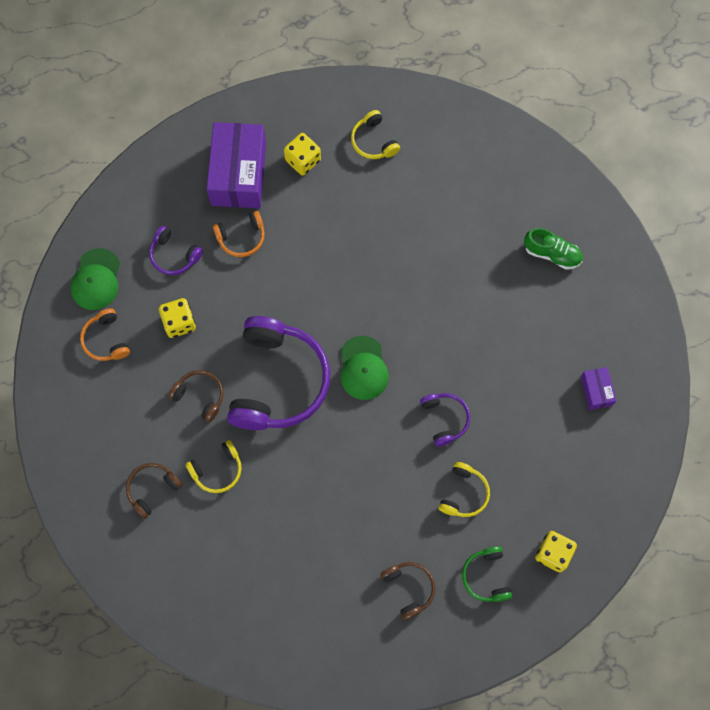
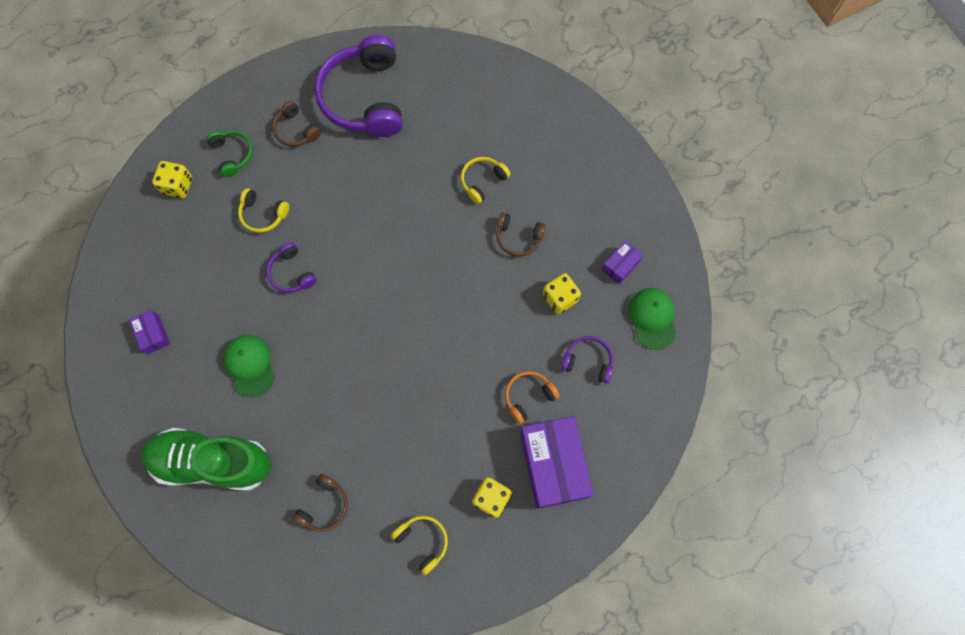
camera: 165 degrees right, 0 degrees up
orange headphones [80,308,130,361] -> purple box [602,241,643,284]
brown headphones [126,463,183,519] -> brown headphones moved to [292,474,348,532]
purple headphones [227,316,330,430] -> purple headphones moved to [315,35,403,137]
green cap [341,336,389,400] -> green cap moved to [223,335,275,397]
yellow headphones [439,462,490,517] -> yellow headphones turned 75 degrees counterclockwise [238,188,289,233]
green shoe [524,228,583,270] -> green shoe [141,428,271,491], size x2.00

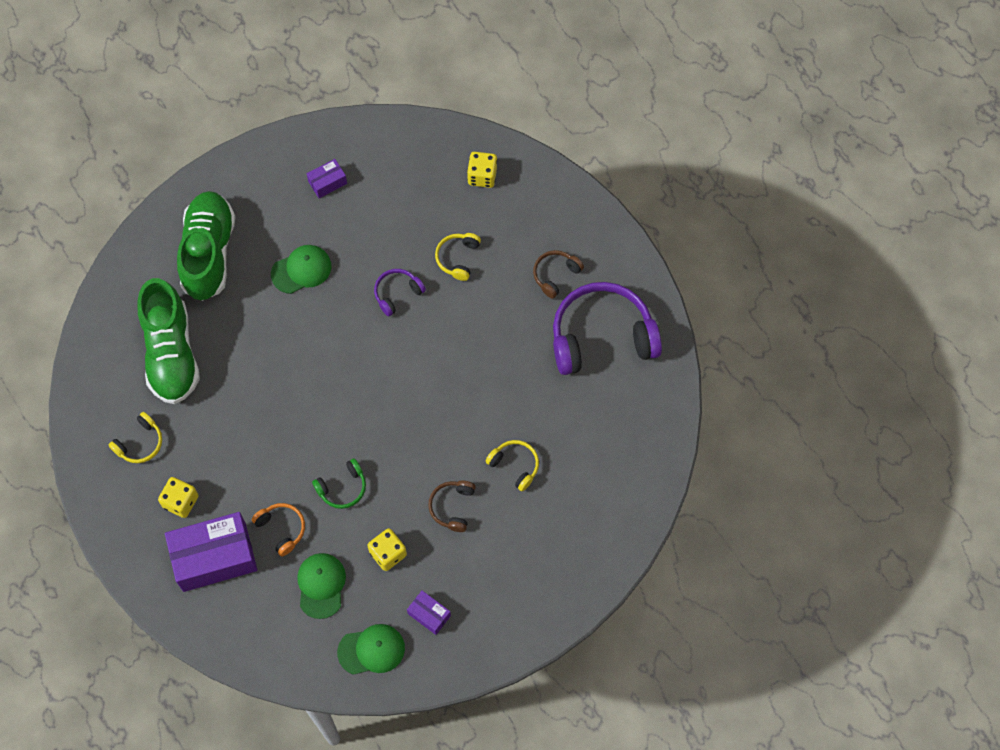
camera: 85 degrees right, 5 degrees down
green headphones [206,130,253,177] -> green headphones moved to [312,458,366,509]
brown headphones [292,474,348,532] -> green shoe [137,278,200,404]
purple headphones [561,336,613,384] -> green cap [297,553,346,619]

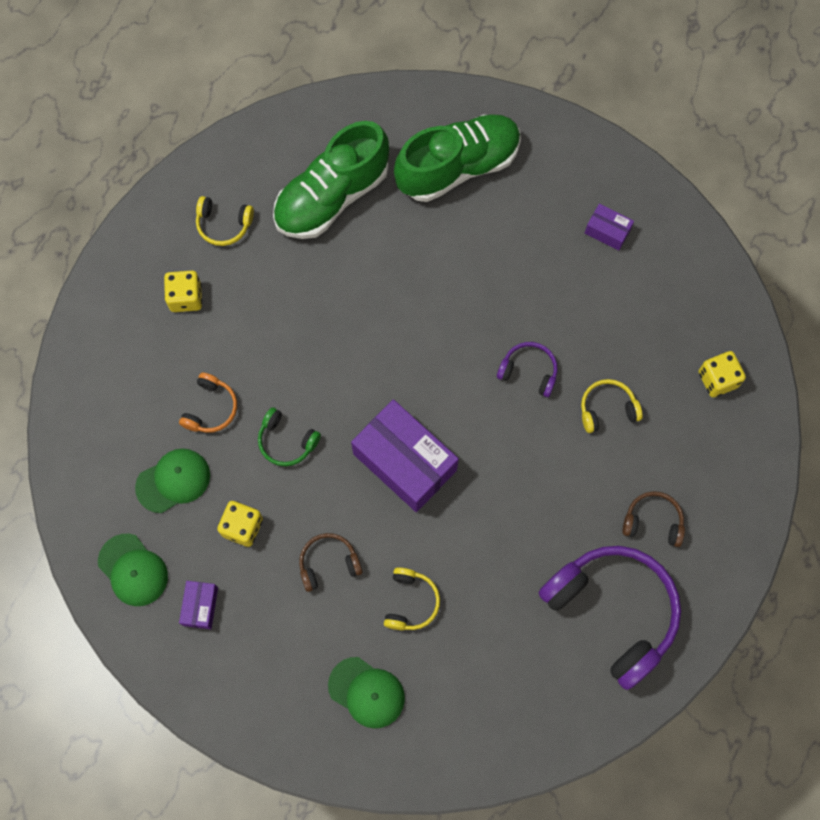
camera: 60 degrees right, 5 degrees up
purple box [165,512,257,592] -> purple box moved to [351,399,459,512]
green cap [271,245,331,294] -> green cap moved to [328,657,405,728]

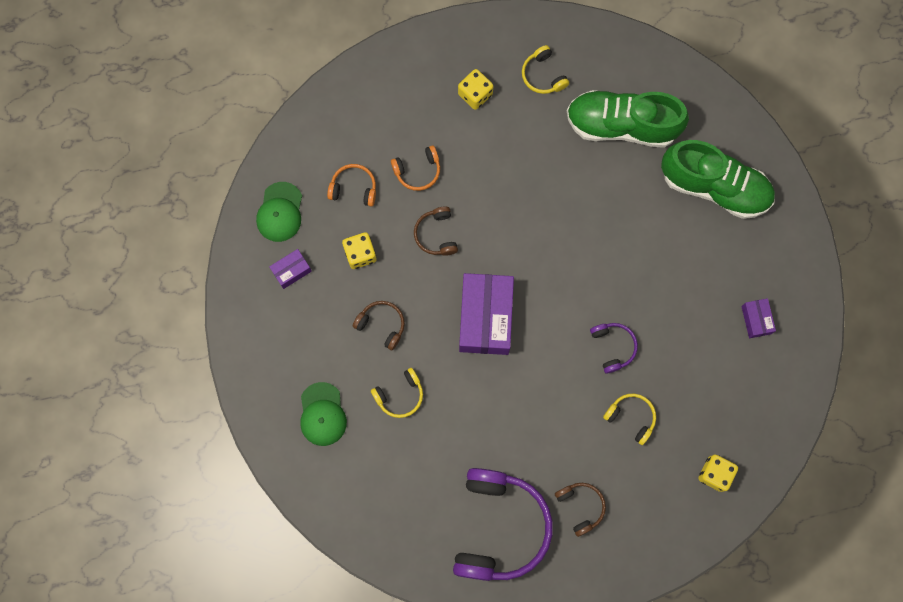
camera: 50 degrees right, 5 degrees up
green cap [135,448,210,513] -> orange headphones [327,164,376,206]
green headphones [258,407,321,466] -> brown headphones [414,207,458,256]

